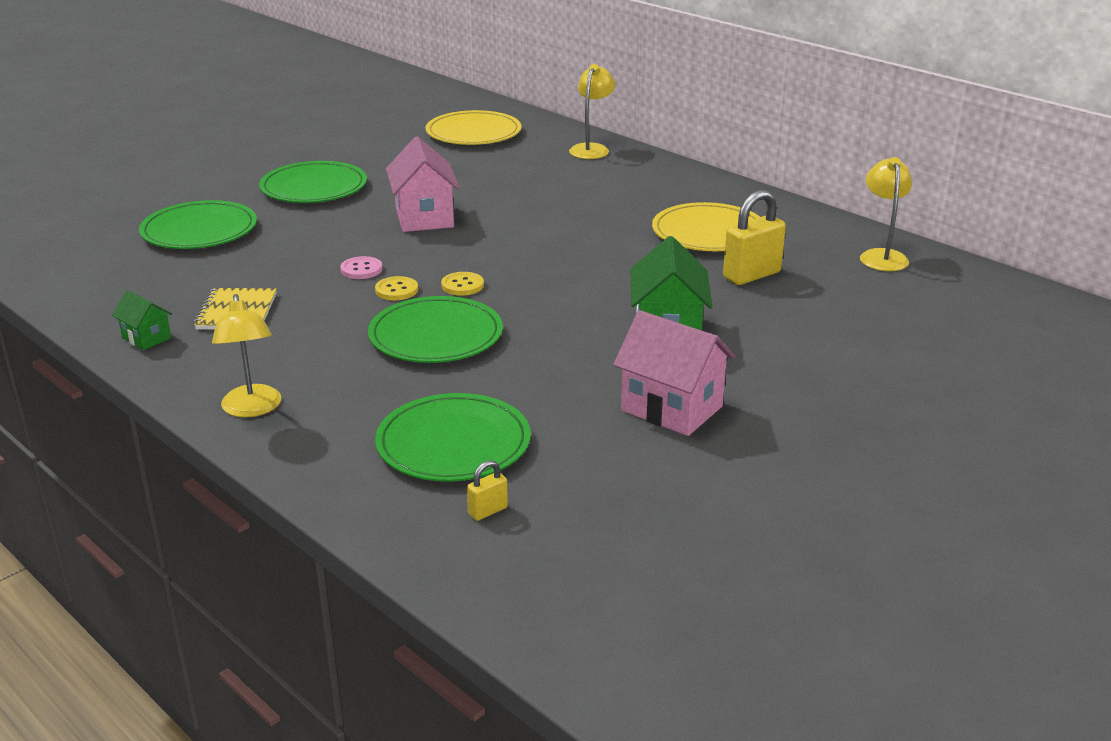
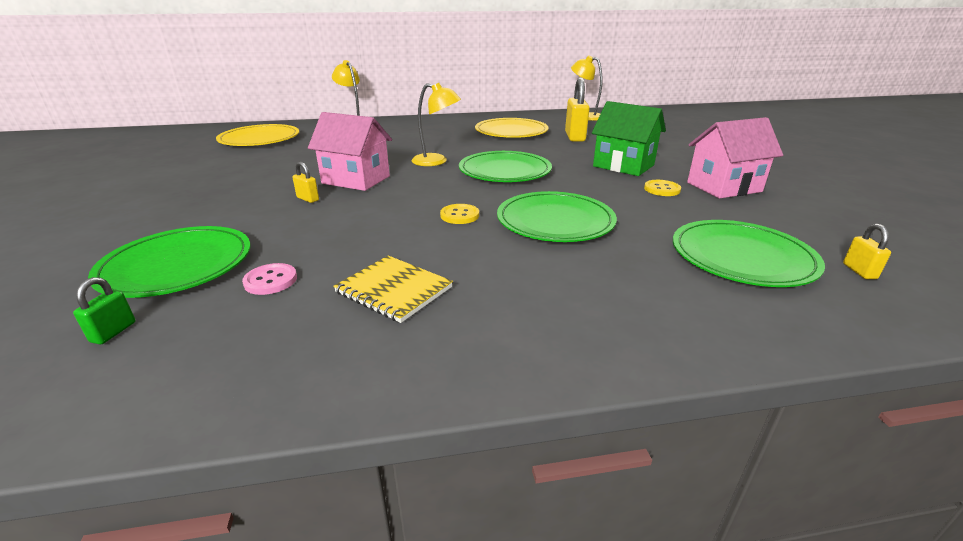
camera: 55 degrees left, 0 degrees up
green house [112,290,172,350] -> none
yellow lamp [212,294,281,417] -> yellow lamp moved to [412,83,461,166]
green plate [259,161,367,203] -> green plate moved to [459,151,552,182]
pink button [340,256,382,279] -> pink button moved to [242,263,297,295]
yellow button [441,272,484,296] -> yellow button moved to [644,180,681,196]
none -> green padlock [73,277,136,344]
none -> yellow padlock [292,162,319,203]

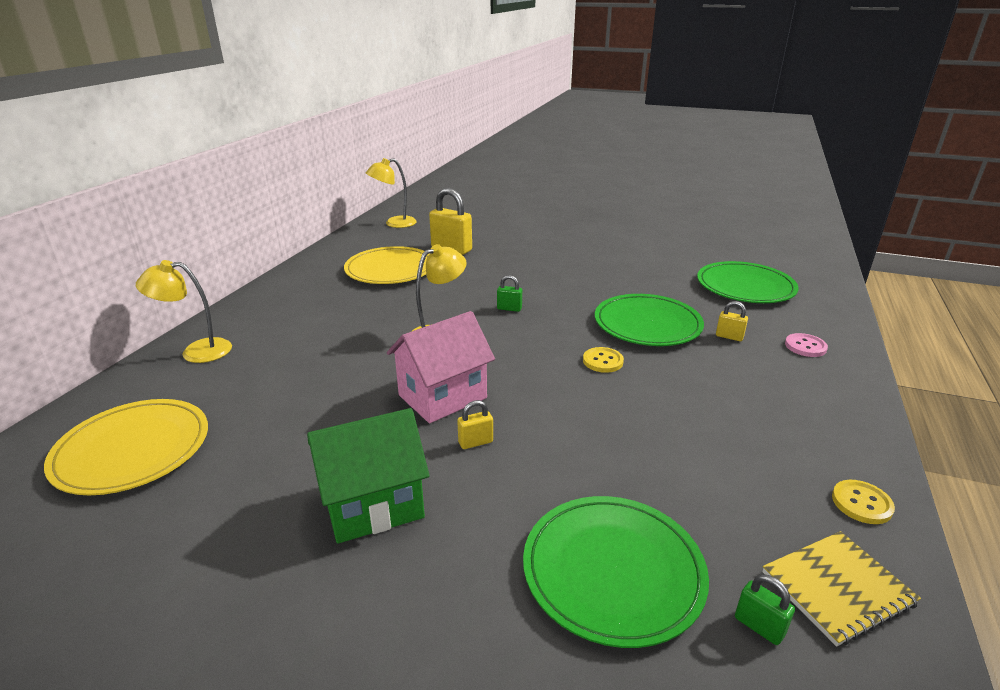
camera: 60 degrees left, 0 degrees up
pink button [242,263,297,295] -> pink button moved to [785,333,828,357]
yellow notebook [333,256,453,323] -> yellow notebook moved to [762,531,921,647]
green plate [459,151,552,182] -> green padlock [497,275,522,312]
green house [592,101,666,176] -> green house moved to [307,408,430,543]
yellow button [644,180,681,196] -> yellow button moved to [832,480,895,524]
pink house [687,117,783,199] -> none
yellow padlock [843,224,891,279] -> yellow padlock moved to [716,301,748,341]

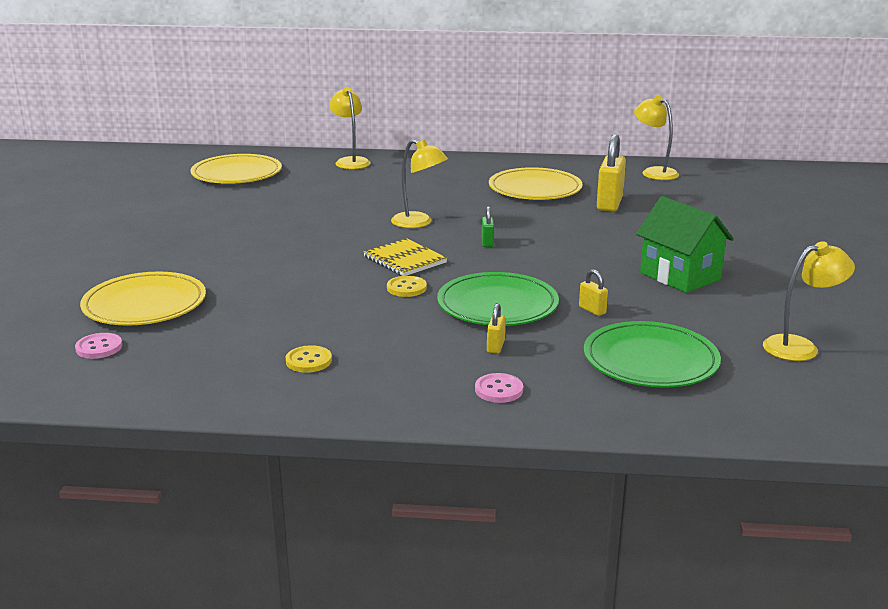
camera: 75 degrees right, 5 degrees down
green house [307,408,430,543] -> green house moved to [636,196,734,293]
pink house [387,311,495,423] -> none
yellow padlock [457,400,493,449] -> yellow padlock moved to [579,269,608,316]
green plate [523,496,709,648] -> yellow plate [80,272,206,326]
green padlock [735,574,795,645] -> pink button [75,333,122,359]
yellow notebook [762,531,921,647] -> yellow notebook moved to [363,238,447,276]
yellow button [832,480,895,524] -> yellow button moved to [286,345,332,373]
none -> yellow lamp [763,241,855,361]

